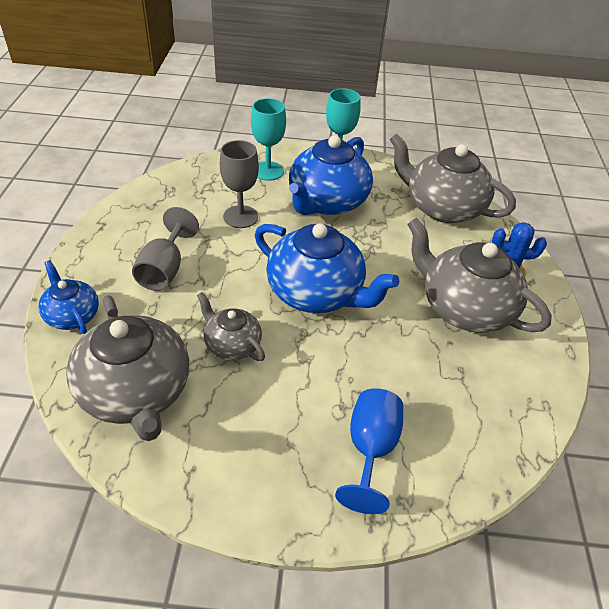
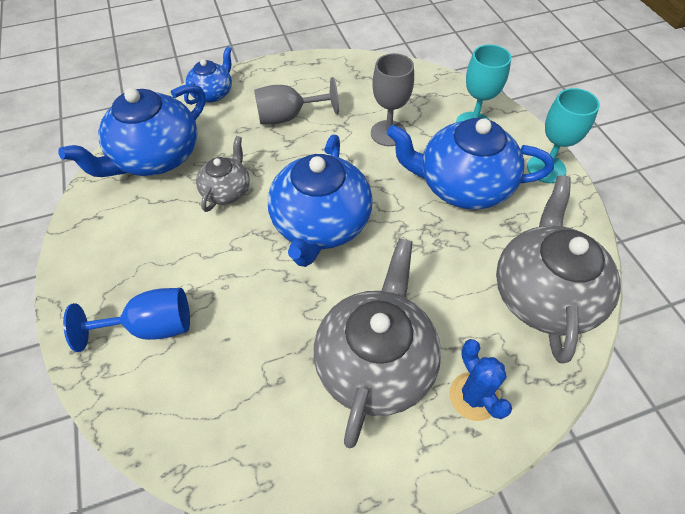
camera: 70 degrees right, 10 degrees up
grey teapot [66,295,189,441] -> blue teapot [58,84,206,177]

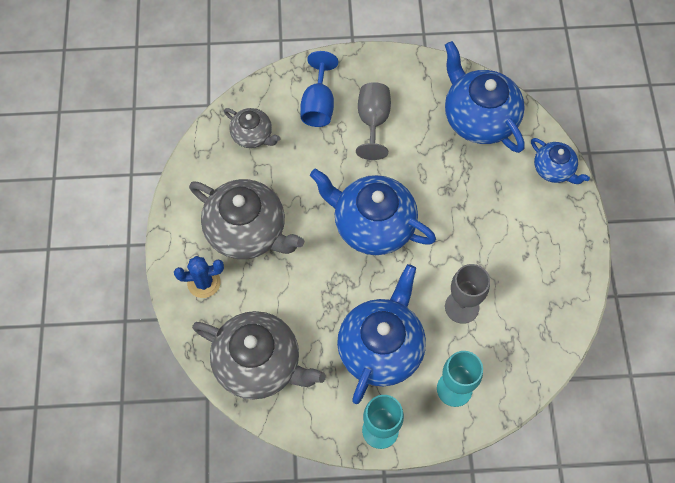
camera: 105 degrees right, 10 degrees up
grey teapot [196,136,250,212] -> grey teapot moved to [224,108,281,148]
grey goblet [254,77,339,124] -> grey goblet moved to [356,82,391,160]

